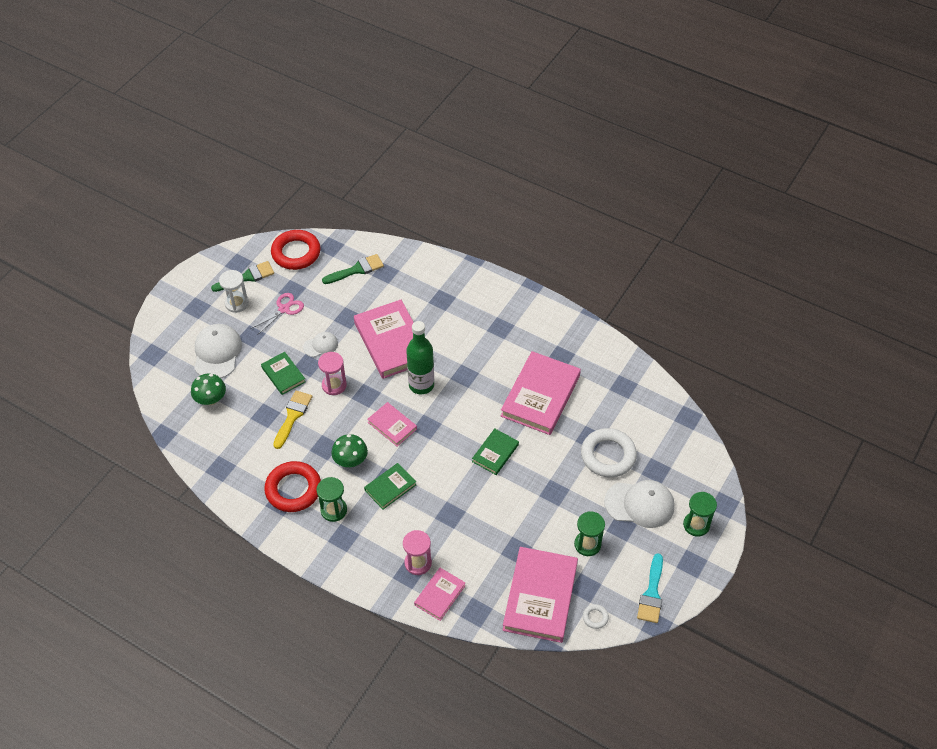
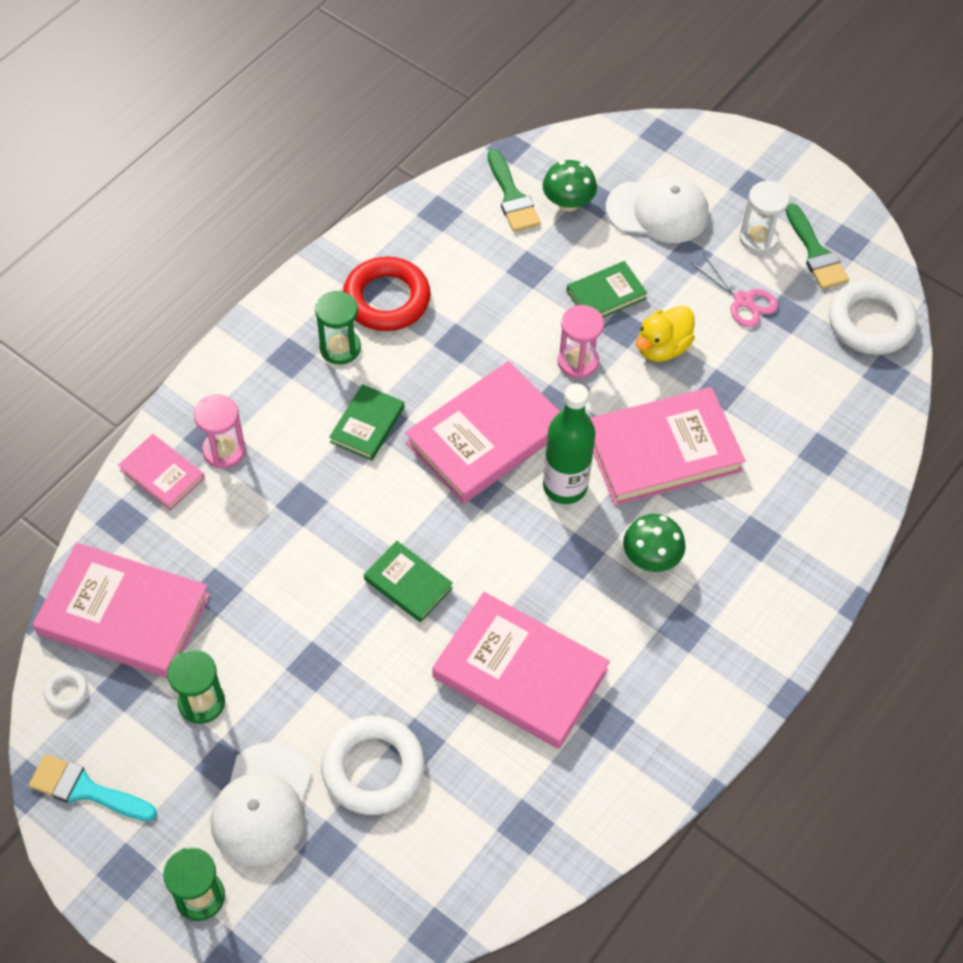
camera: 95 degrees right, 5 degrees up
red ring [271,230,321,270] -> white ring [829,280,917,355]
yellow brush [273,390,312,449] -> none
white cap [303,332,338,357] -> yellow duck [636,305,695,362]
green brush [322,254,384,284] -> green brush moved to [488,149,541,232]
green mushroom [332,434,368,467] -> green mushroom moved to [623,514,686,572]
green book [364,463,416,509] -> green book turned 60 degrees clockwise [329,384,404,460]
pink book [367,402,417,446] -> pink book [405,361,560,504], size x1.92

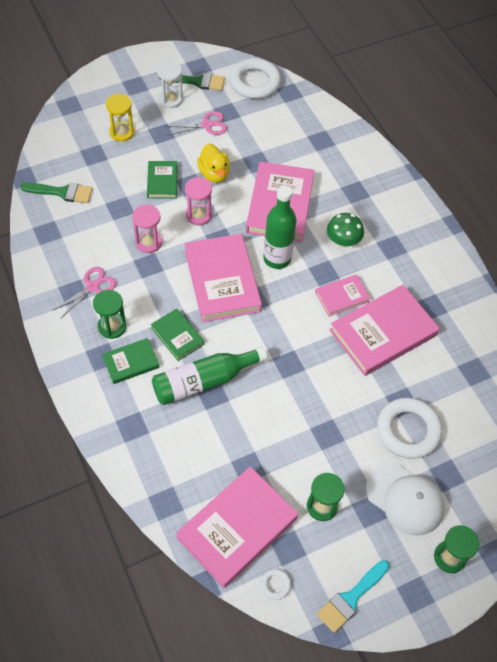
camera: 65 degrees left, 0 degrees up
pink book [118,434,205,511] -> pink book moved to [315,274,371,317]
pink hourglass [194,394,246,468] -> pink hourglass moved to [132,205,162,253]
red ring [343,257,431,331] -> pink scissors [52,267,116,319]
green book [364,541,453,622] -> green book moved to [102,338,159,384]
green mushroom [543,160,597,212] -> none
white cap [606,176,709,243] -> yellow hourglass [106,94,135,142]
none -> green bottle [152,346,267,405]

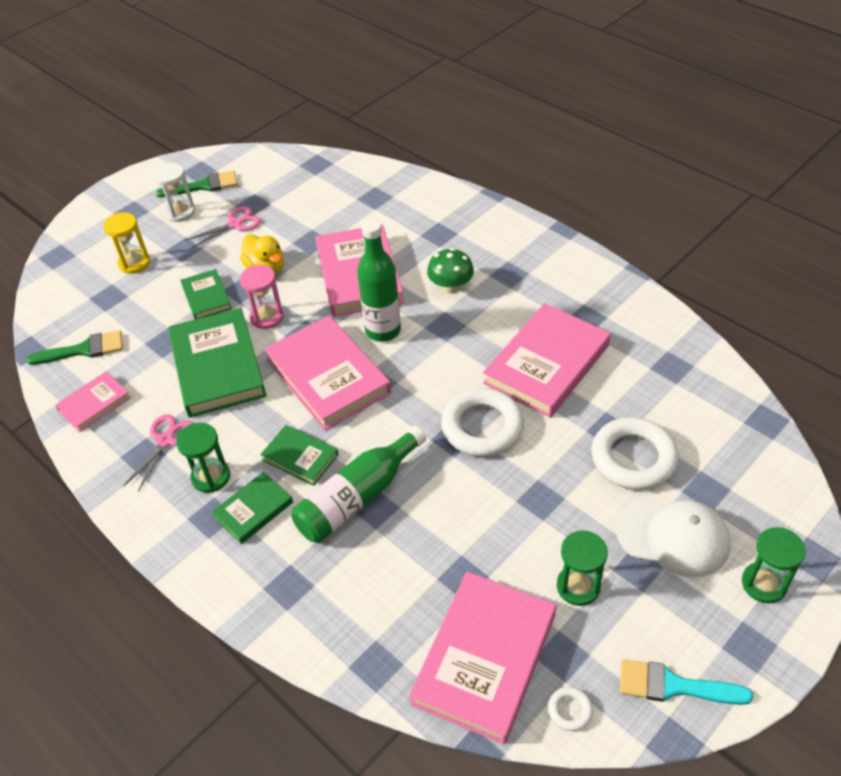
camera: 15 degrees left, 10 degrees down
pink hourglass [132,205,162,253] -> green book [168,308,267,418]
white ring [229,58,281,99] -> white ring moved to [441,388,524,457]
pink book [315,274,371,317] -> pink book moved to [55,372,131,432]
turquoise brush [317,560,389,633] -> turquoise brush turned 75 degrees clockwise [620,659,753,705]

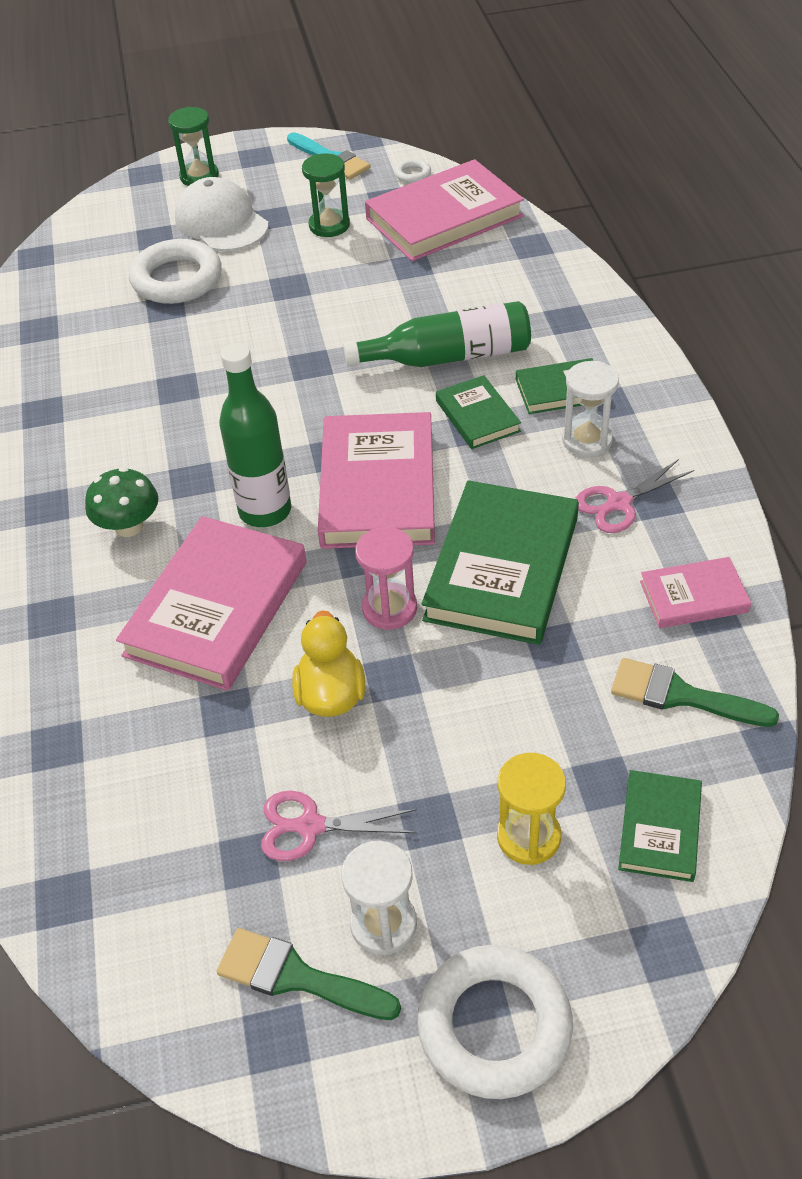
camera: 145 degrees left, 0 degrees up
green hourglass [176,423,230,493] -> white hourglass [562,361,619,457]
green book [180,269,232,320] -> green book moved to [618,770,702,882]
white ring [441,388,524,457] -> white ring moved to [417,945,573,1099]
pink book [483,303,611,418] -> none

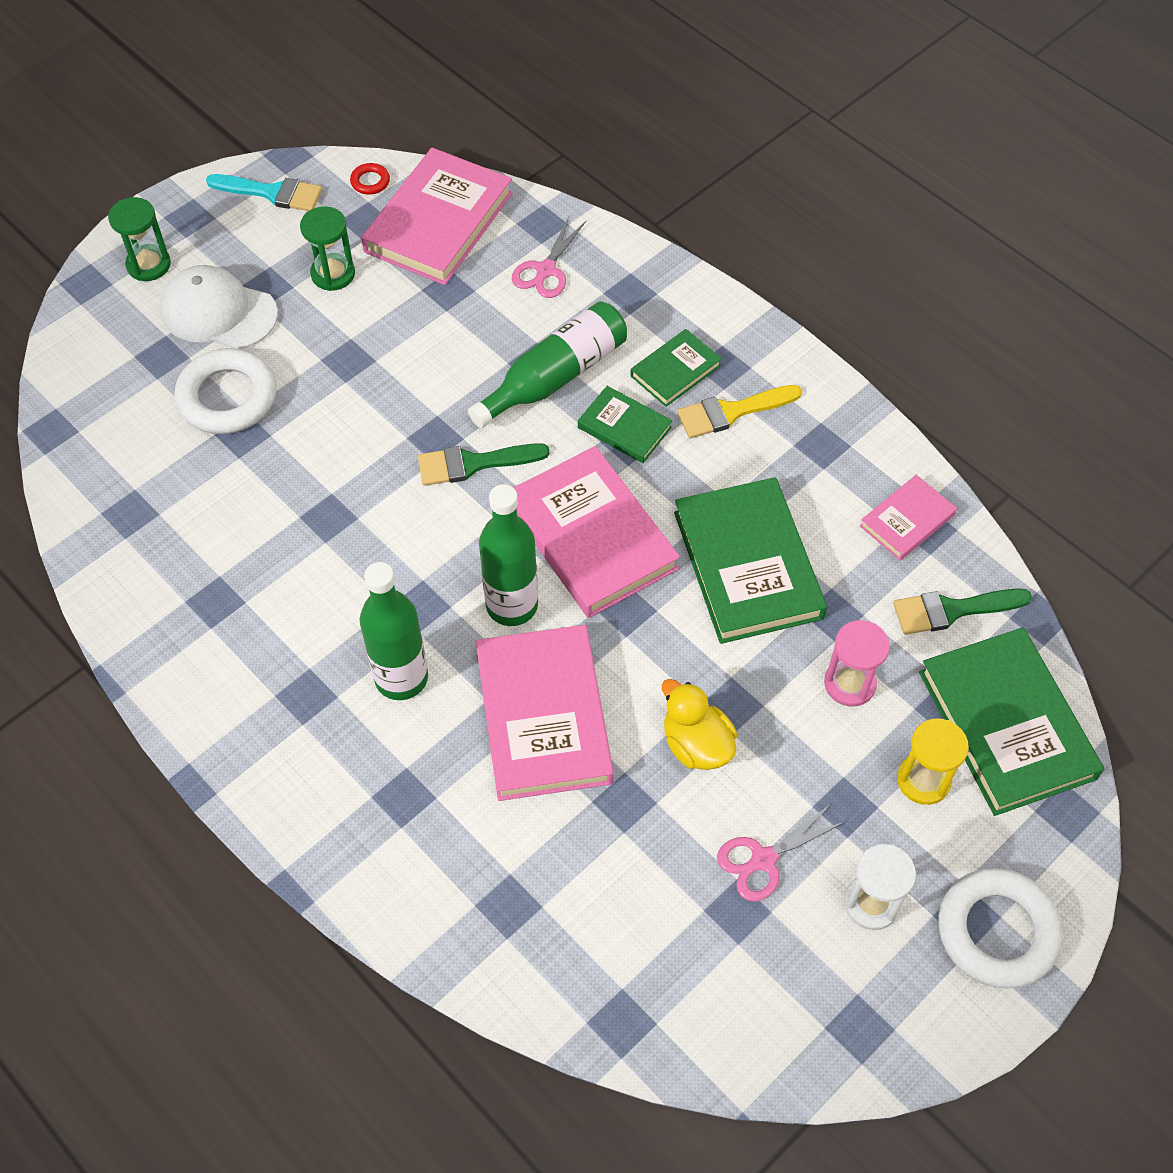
camera: 35 degrees left, 10 degrees up
green mushroom [85,467,158,537] -> green bottle [360,562,428,700]
green brush [216,928,401,1020] -> green brush moved to [418,443,550,486]
pink hourglass [355,527,417,630] -> pink hourglass moved to [824,620,890,707]
white ring [395,159,431,183] -> red ring [350,163,390,194]
white hourglass [562,361,619,457] -> yellow brush [677,385,802,438]
pink scissors [575,459,694,533] -> pink scissors moved to [512,217,586,298]
green book [618,770,702,882] -> green book [919,627,1104,816], size x1.92

